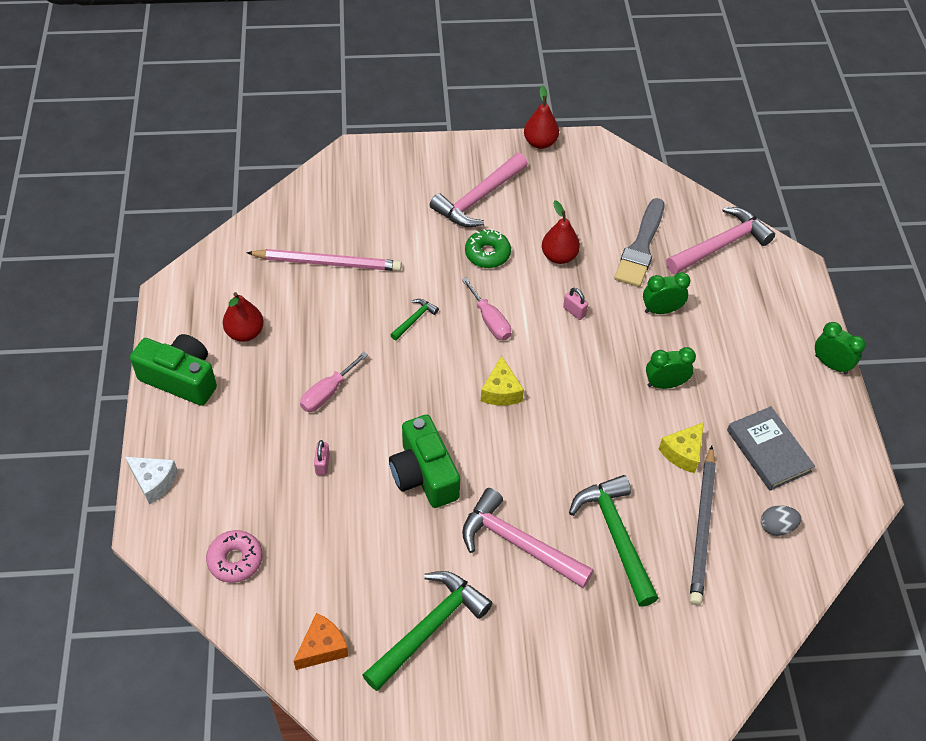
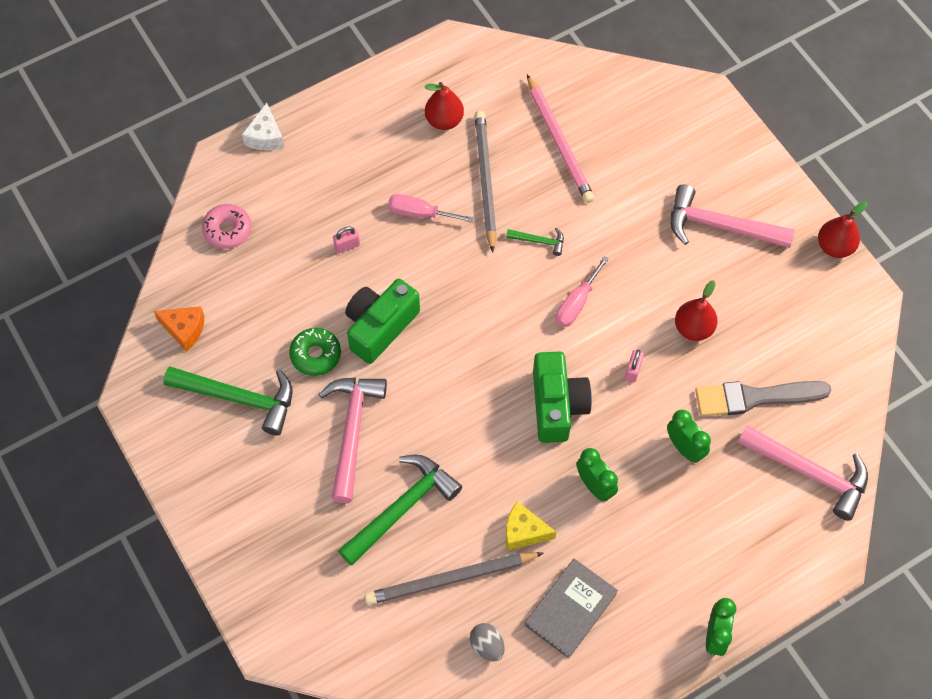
camera: 65 degrees right, 10 degrees up
green camera [130,334,217,406] -> green camera moved to [533,351,592,443]
green donut [465,229,511,268] -> green donut moved to [289,328,341,376]
yellow cheese [481,356,524,405] -> none
none -> grey pencil [475,111,497,253]

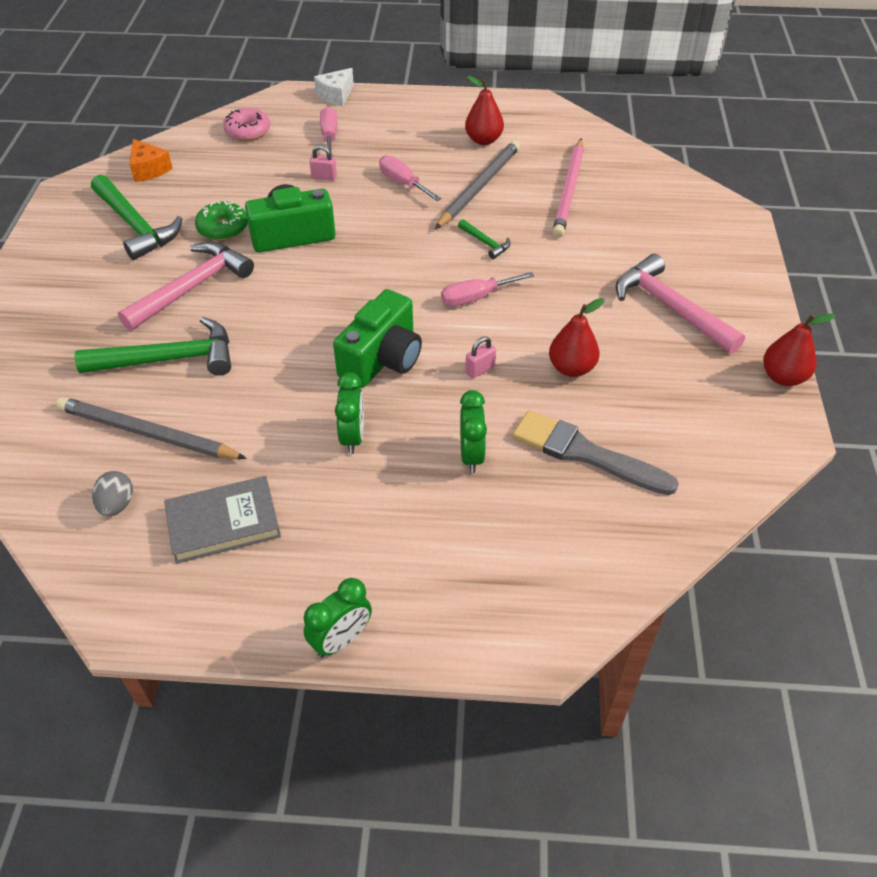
camera: 35 degrees right, 15 degrees down
yellow cheese [505,501,556,551] -> none
pink hammer [738,425,868,521] -> none
none -> pink screwdriver [320,107,338,157]

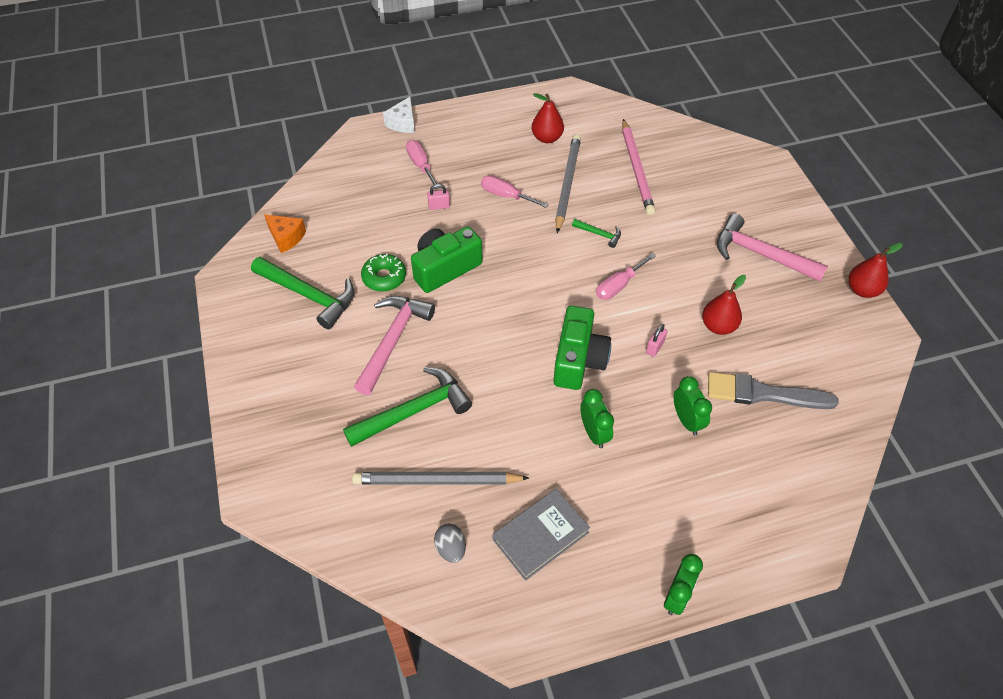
camera: 20 degrees left, 5 degrees up
pink donut [223,108,270,141] -> none

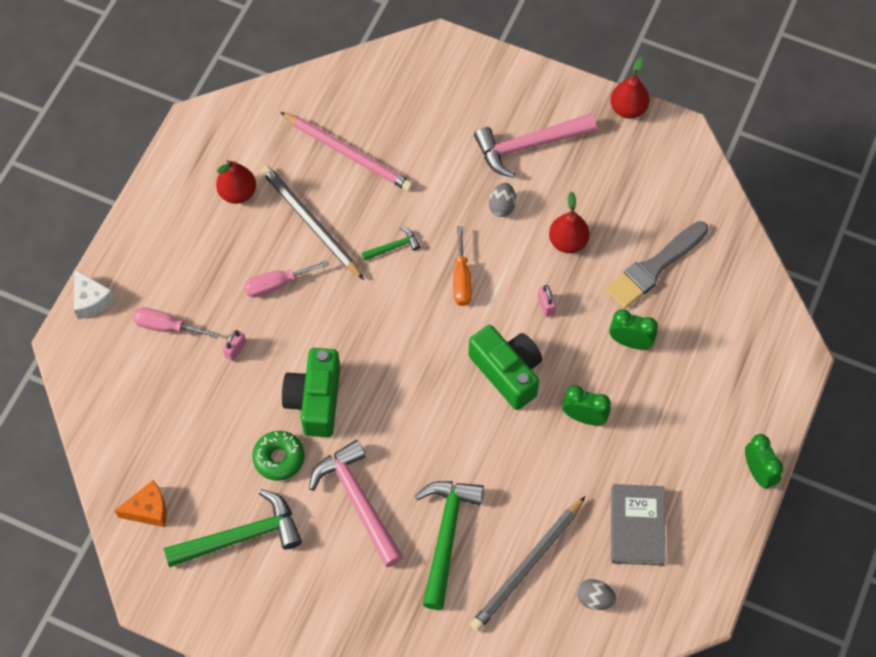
camera: 50 degrees left, 10 degrees up
pink screwdriver [596,253,656,300] -> orange screwdriver [453,226,472,306]
none -> grey egg [489,183,516,217]

